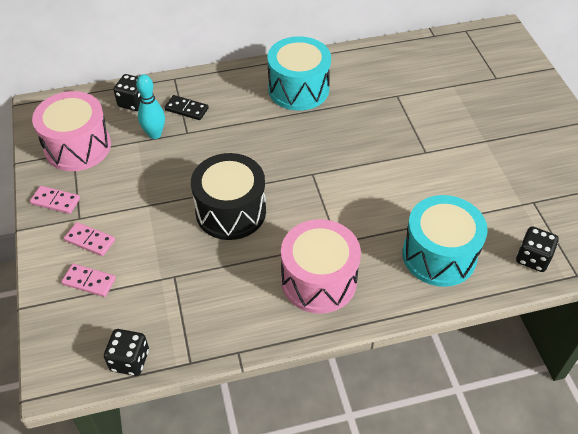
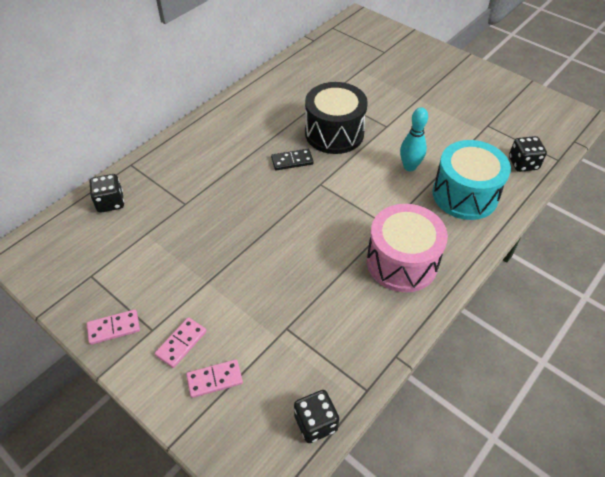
camera: 35 degrees left, 0 degrees up
pink drum [32,91,111,171] -> none
pink domino [64,222,115,256] -> pink domino turned 45 degrees counterclockwise [155,317,207,368]
turquoise bowling pin [136,74,165,139] -> turquoise bowling pin moved to [400,107,428,171]
black domino [164,95,209,120] -> black domino moved to [271,149,314,171]
black drum [191,153,266,240] -> black drum moved to [305,82,368,154]
turquoise drum [267,36,331,111] -> none

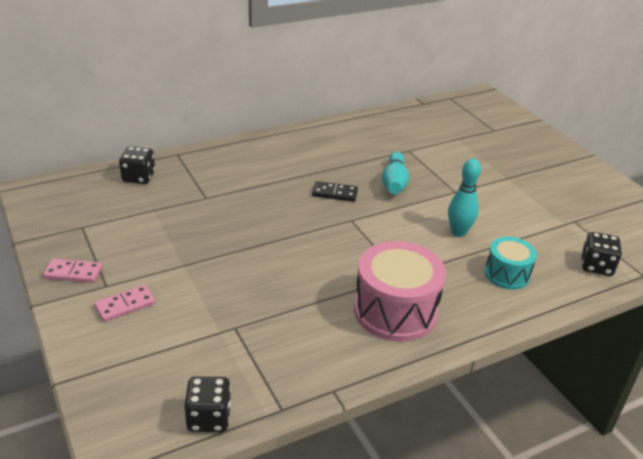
camera: 20 degrees right, 15 degrees down
pink domino [186,359,243,398] -> none
black drum [305,82,368,154] -> turquoise bowling pin [382,152,409,194]
turquoise drum [433,140,511,220] -> turquoise drum [485,237,537,290], size x0.58

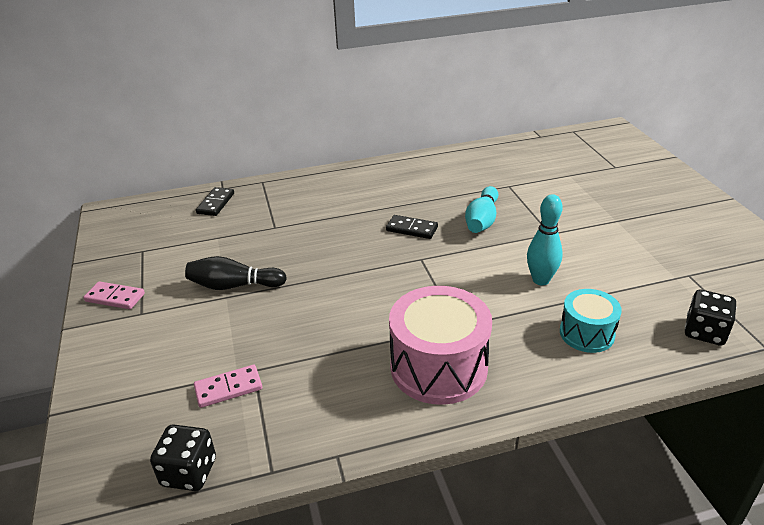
camera: 15 degrees right, 0 degrees up
pink domino [94,285,155,322] -> pink domino moved to [194,365,262,408]
black dice [119,146,155,184] -> black domino [196,187,234,216]
none -> black bowling pin [185,256,287,290]

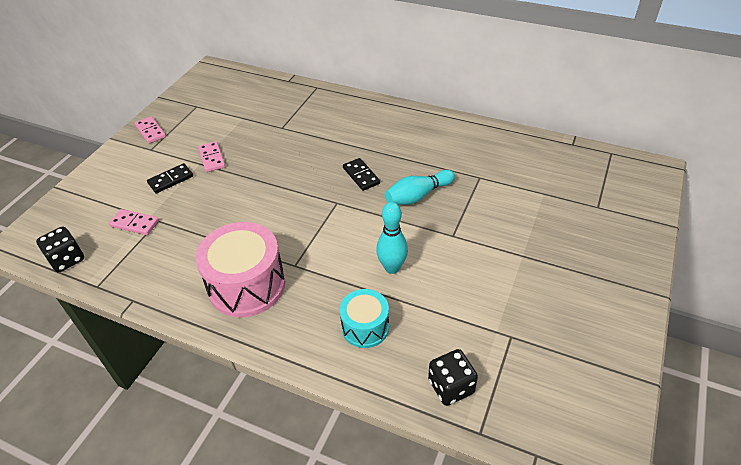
camera: 40 degrees right, 10 degrees up
black bowling pin [185,256,287,290] -> pink domino [198,141,225,172]
black domino [196,187,234,216] -> black domino moved to [147,163,193,193]

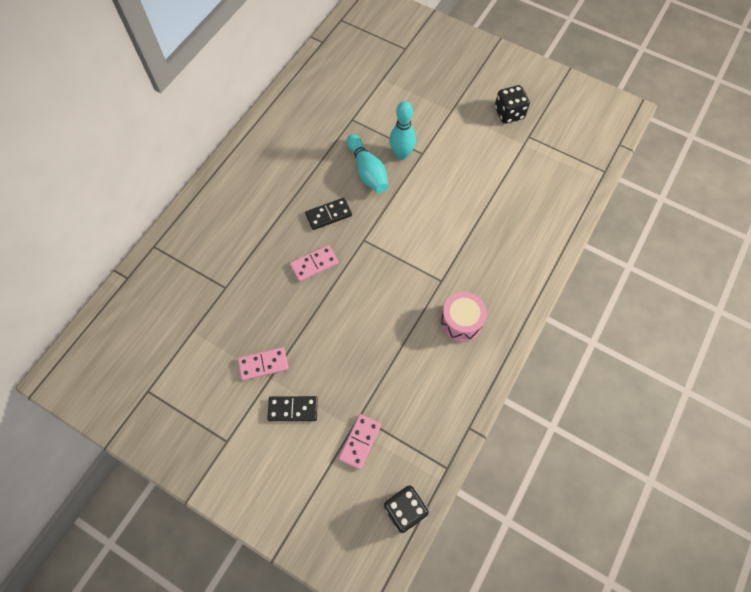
camera: 85 degrees left, 20 degrees up
pink domino [135,116,166,144] -> pink domino moved to [290,245,339,282]
black domino [147,163,193,193] -> black domino turned 60 degrees counterclockwise [267,396,318,421]
pink drum [195,222,285,317] -> pink drum [441,292,487,342], size x0.58
turquoise drum [339,289,389,348] -> none
turquoise bowling pin [376,202,408,274] -> turquoise bowling pin moved to [389,101,416,160]
black dice [428,349,478,406] -> black dice moved to [495,85,530,124]

